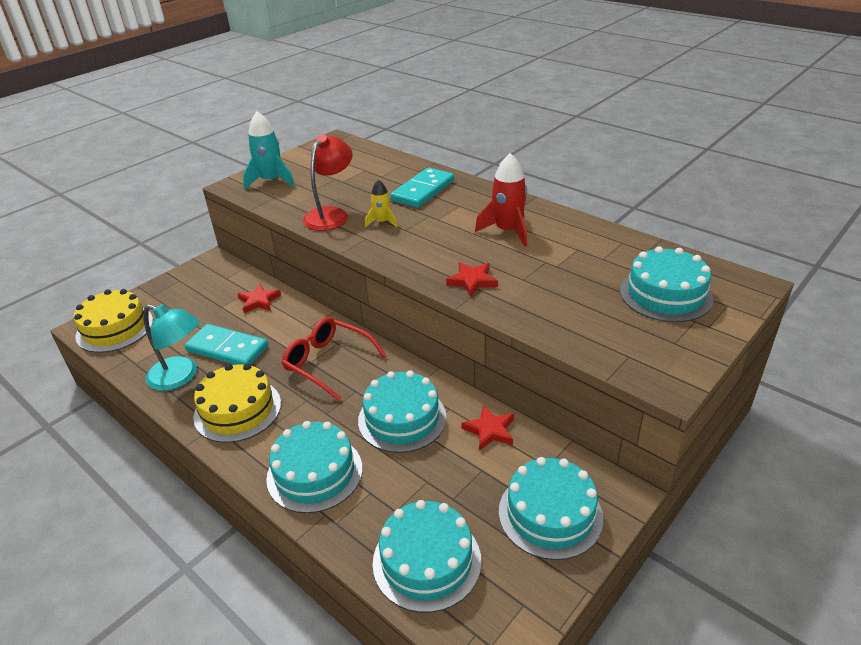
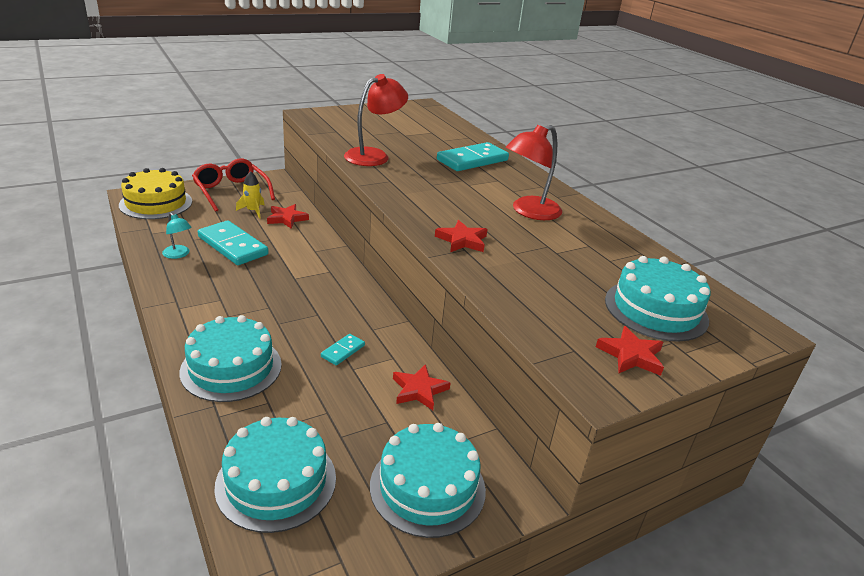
camera: 15 degrees right, 5 degrees down
turquoise lamp [143,304,199,391] -> turquoise lamp [162,213,192,259], size x0.54
yellow cake [193,363,281,443] -> none
turquoise rocket [243,111,295,189] -> none
red glasses [282,317,387,401] -> red glasses moved to [192,159,275,212]
turquoise cake [358,370,447,453] -> turquoise domino [321,334,365,365]
yellow rocket [365,180,398,228] -> yellow rocket moved to [236,171,264,219]
red rocket [475,153,527,247] -> red lamp [506,125,562,220]
none -> red star [596,326,664,376]

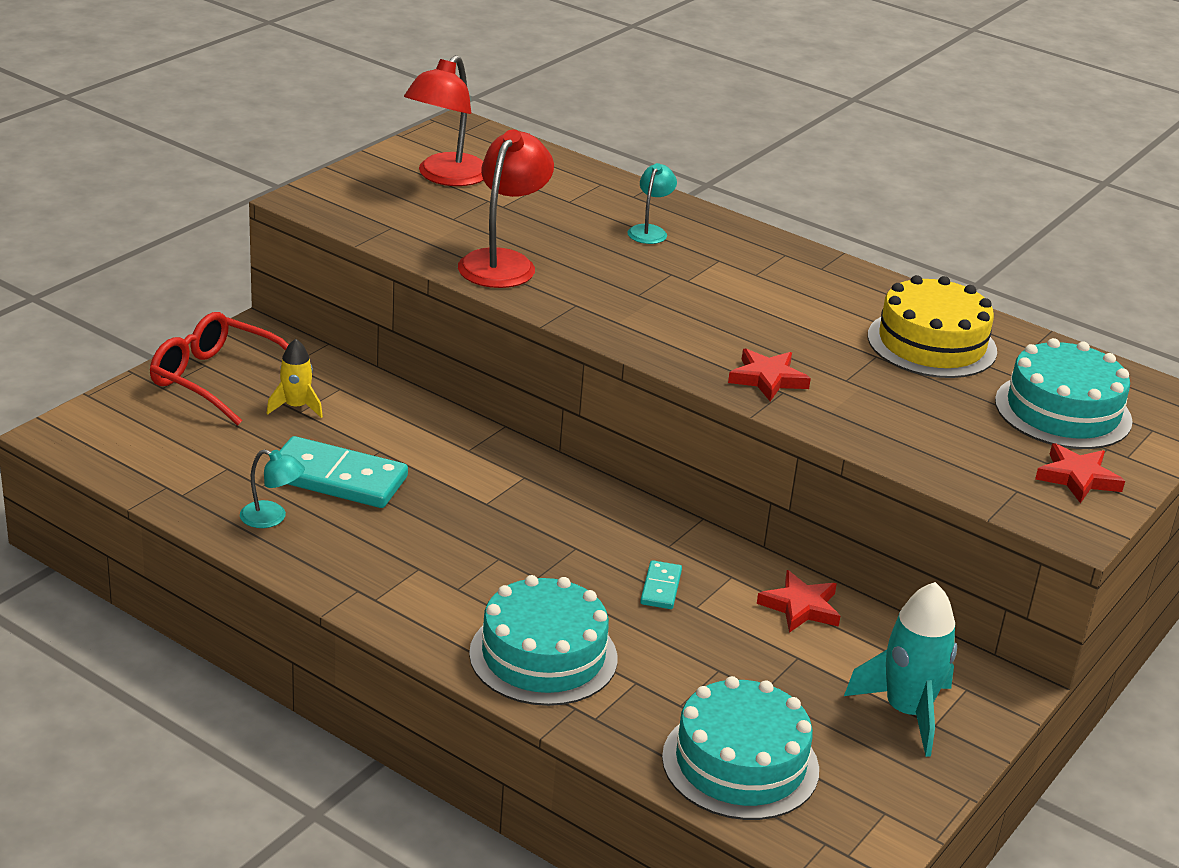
camera: 25 degrees left, 0 degrees up
yellow cake [119,168,192,219] -> yellow cake moved to [868,275,997,378]
red star [267,204,309,229] -> none
turquoise cake [370,423,486,538] -> turquoise rocket [844,582,957,757]
turquoise domino [437,142,509,171] -> turquoise lamp [628,163,677,244]
red lamp [506,125,562,220] -> red lamp moved to [404,55,483,186]

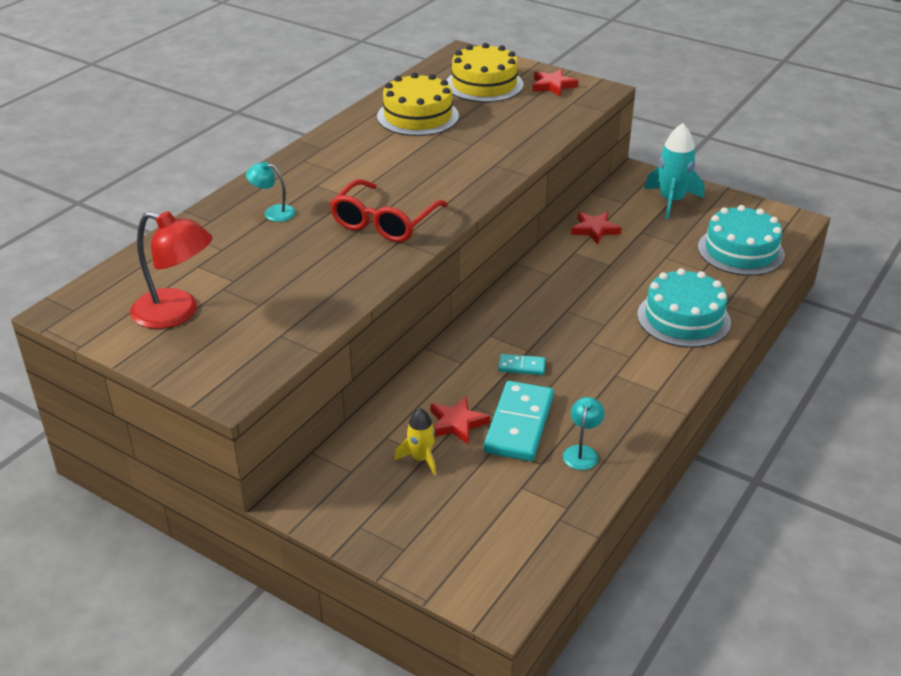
camera: 90 degrees left, 5 degrees up
red glasses [150,312,289,426] -> red glasses moved to [330,179,448,242]
red lamp [458,130,554,288] -> none
turquoise domino [640,560,682,609] -> turquoise domino moved to [498,354,546,375]
red star [728,348,811,401] -> red star moved to [430,396,490,444]
turquoise cake [995,338,1133,449] -> yellow cake [447,43,523,102]

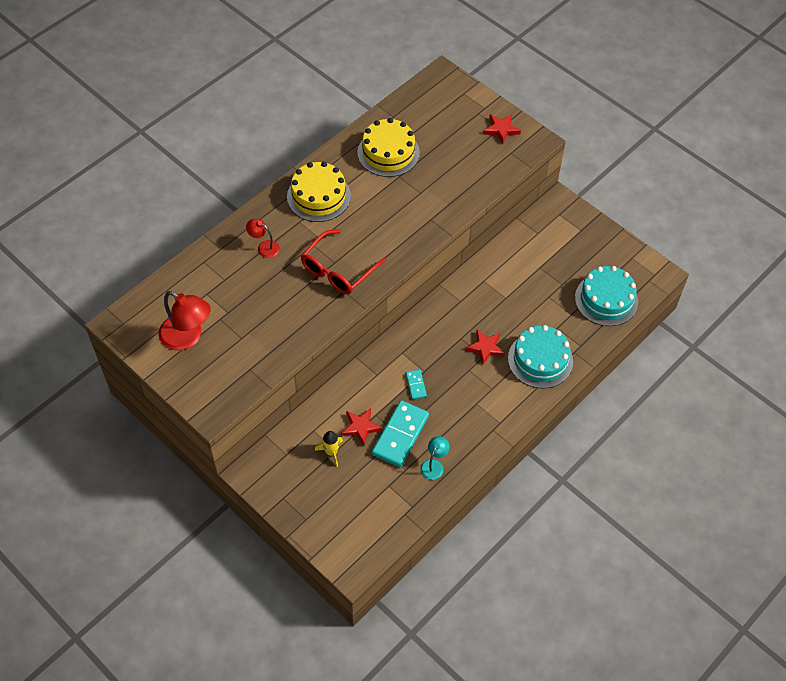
camera: 10 degrees right, 20 degrees up
turquoise lamp [246,161,296,222] -> red lamp [246,219,280,258]
yellow cake [447,43,523,102] -> yellow cake moved to [287,162,351,222]
turquoise domino [498,354,546,375] -> turquoise domino turned 60 degrees clockwise [406,370,427,400]
red star [571,212,621,244] -> red star moved to [466,330,505,365]
turquoise rocket [644,123,704,219] -> none

